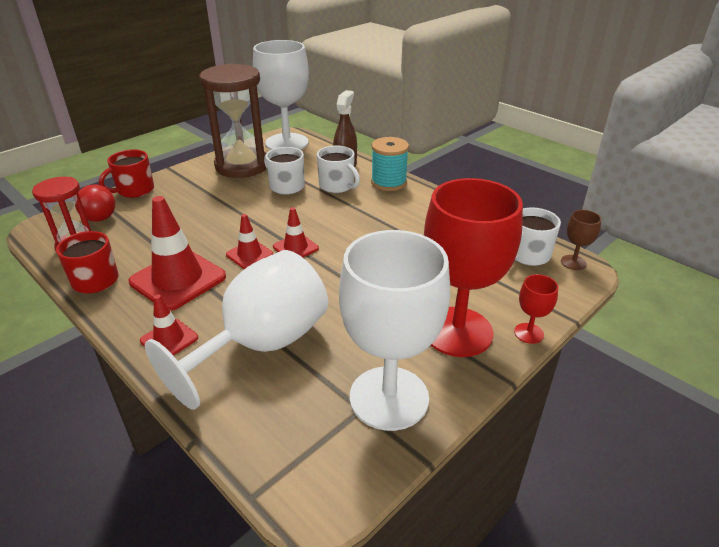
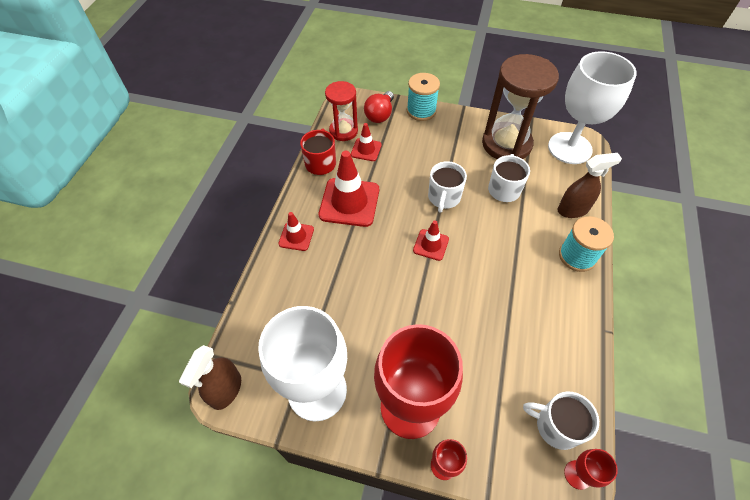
camera: 60 degrees right, 20 degrees up
red mug [99,150,154,198] -> turquoise spool [407,73,440,121]
white goblet [145,250,328,410] -> none
red traffic cone [226,214,273,269] -> red traffic cone moved to [351,123,382,161]
white mug [317,146,360,193] -> white mug moved to [428,161,467,213]
brown goblet [561,210,601,270] -> red goblet [564,449,618,490]
none -> brown spray bottle [179,345,241,410]

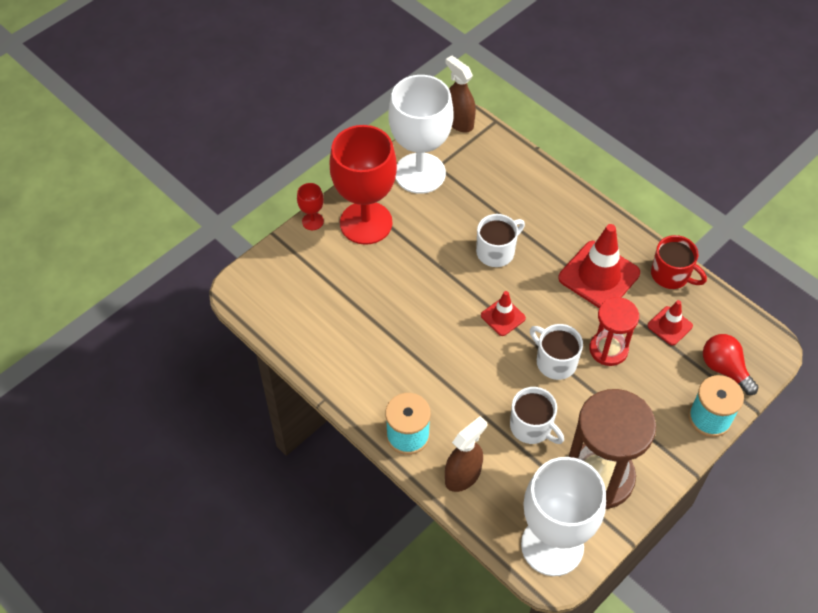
camera: 120 degrees right, 0 degrees up
red traffic cone [279,212,314,251] -> none
red hourglass [325,81,358,141] -> red hourglass moved to [589,297,639,366]
white mug [523,392,599,450] -> white mug moved to [476,214,525,267]
brown spray bottle [557,153,622,218] -> brown spray bottle turned 150 degrees counterclockwise [445,416,487,492]
red goblet [564,449,618,490] -> none

